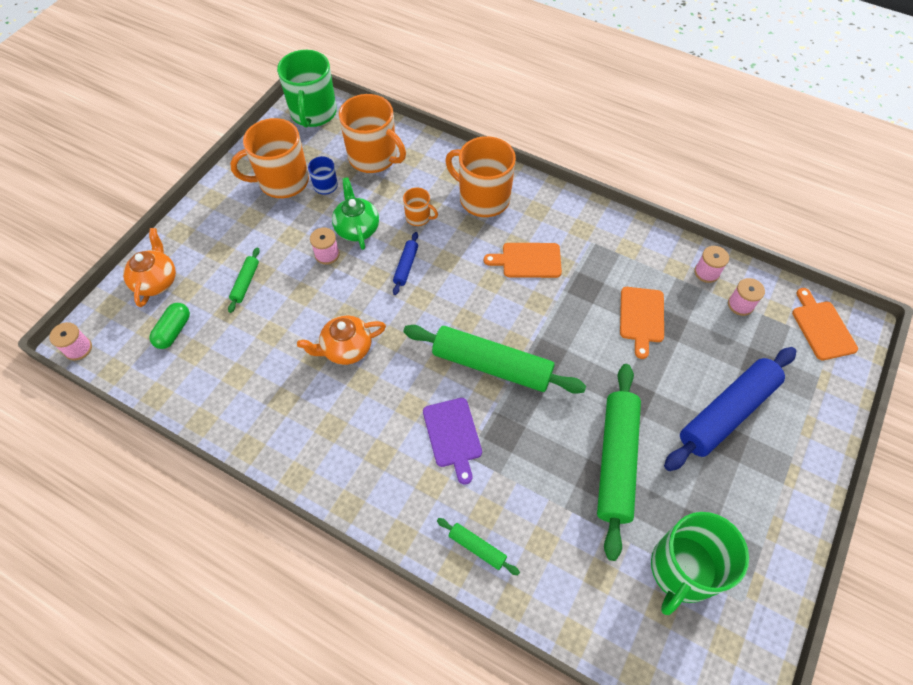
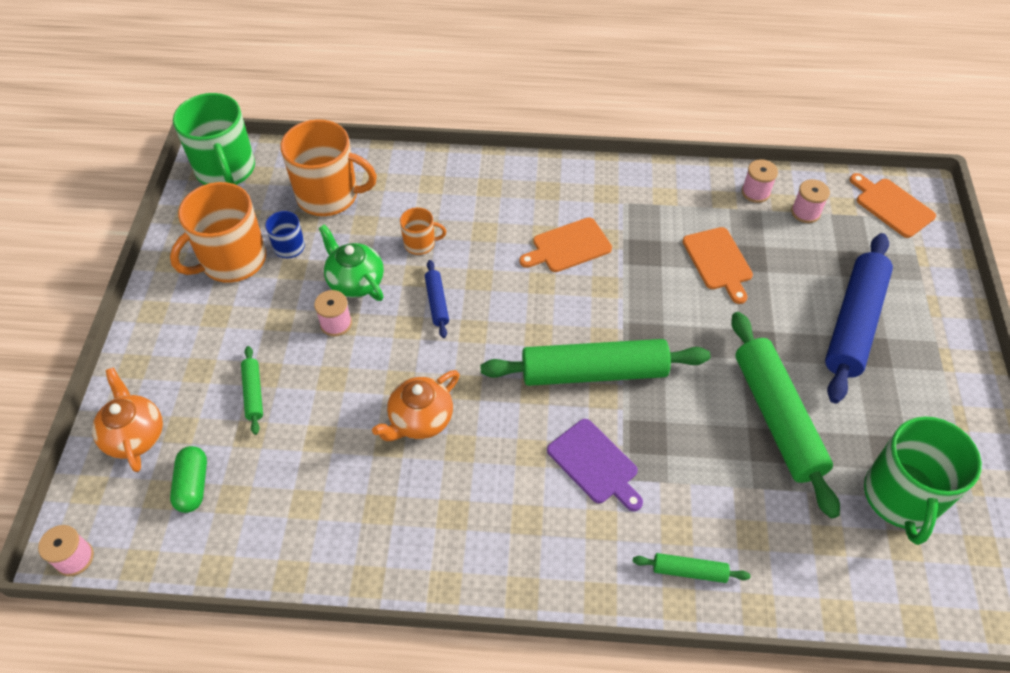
camera: 25 degrees left, 5 degrees down
orange mug [445,136,516,217] -> none

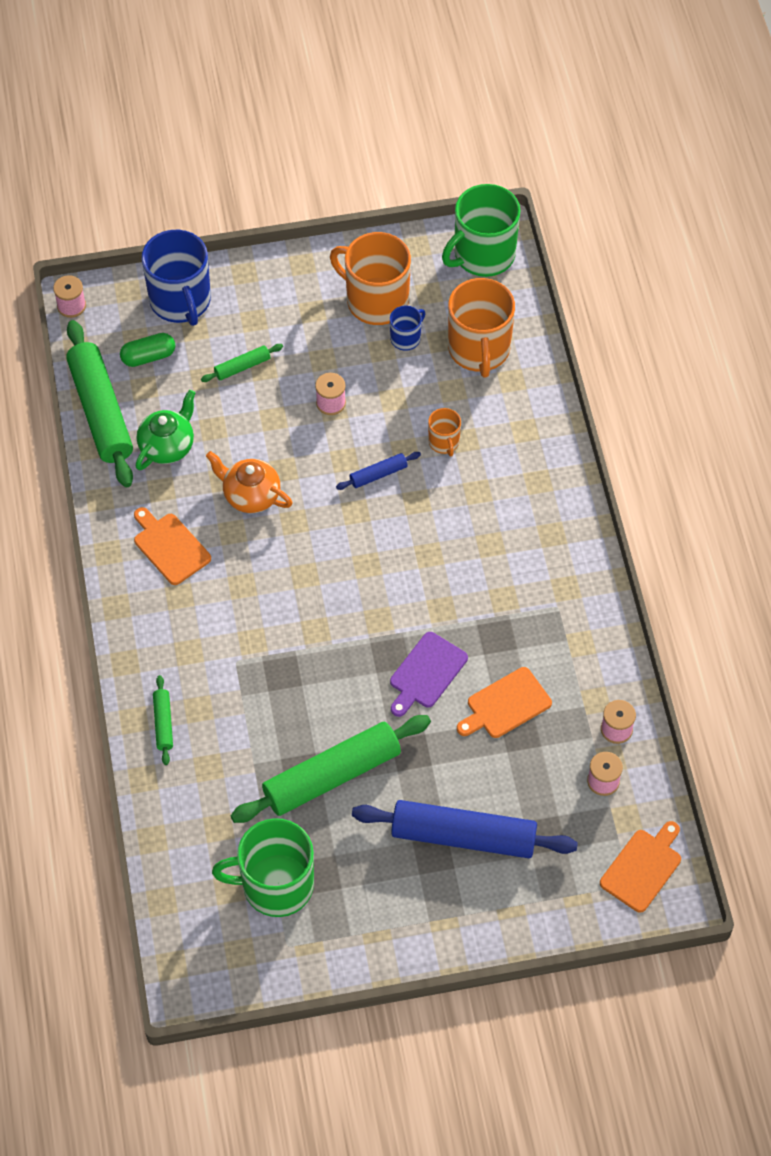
camera: 75 degrees right, 5 degrees up
orange teapot [92,367,163,472] -> blue mug [142,230,211,326]
green teapot [319,224,384,301] -> green teapot moved to [136,390,195,470]
green rolling pin [480,339,710,386] -> green rolling pin moved to [66,320,133,487]
orange cutting board [519,217,612,272] -> orange cutting board moved to [134,507,211,585]
purple cutting board [547,419,643,511] -> purple cutting board moved to [390,632,468,717]

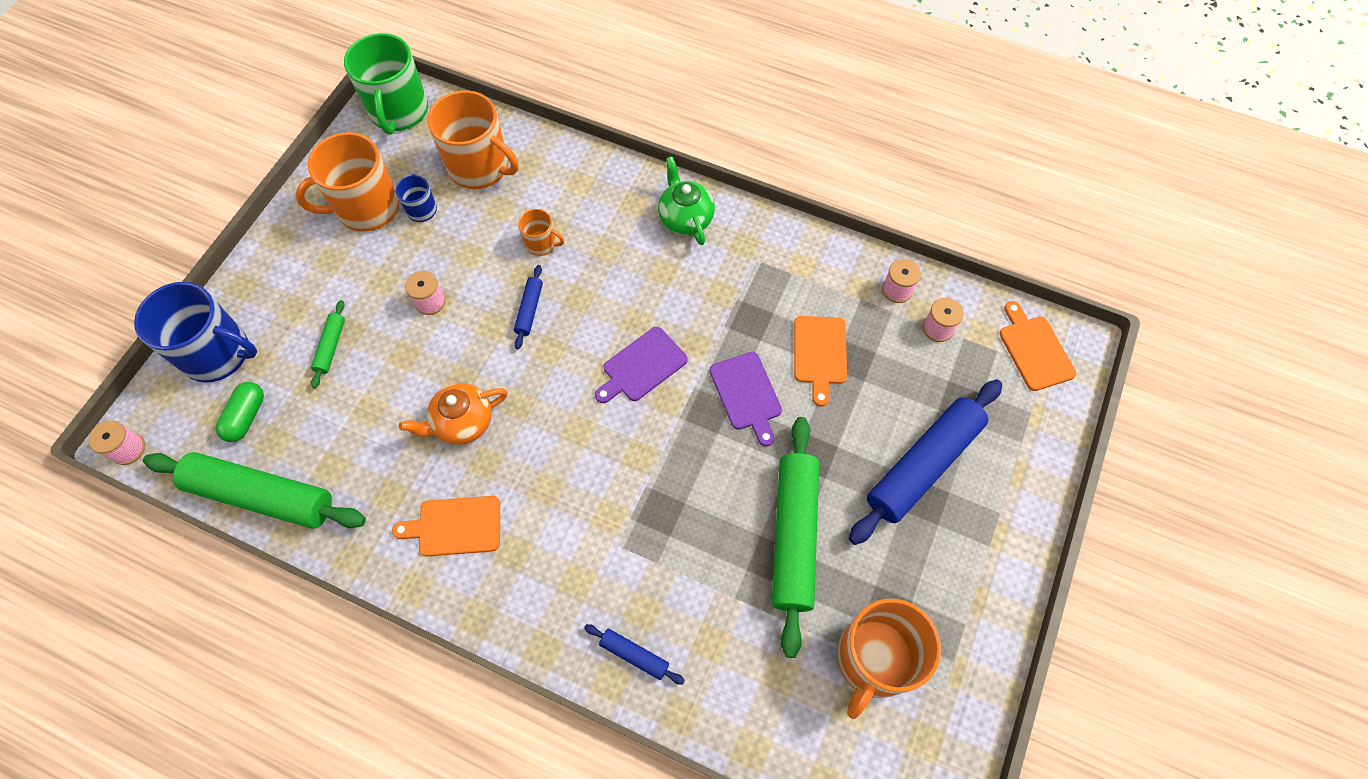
camera: 55 degrees left, 5 degrees up
green teapot [136,390,195,470] -> green teapot moved to [658,156,715,245]
green rolling pin [153,675,173,765] -> blue rolling pin [584,624,685,685]
green mug [212,818,314,917] -> orange mug [837,599,941,719]
none -> purple cutting board [595,327,688,403]

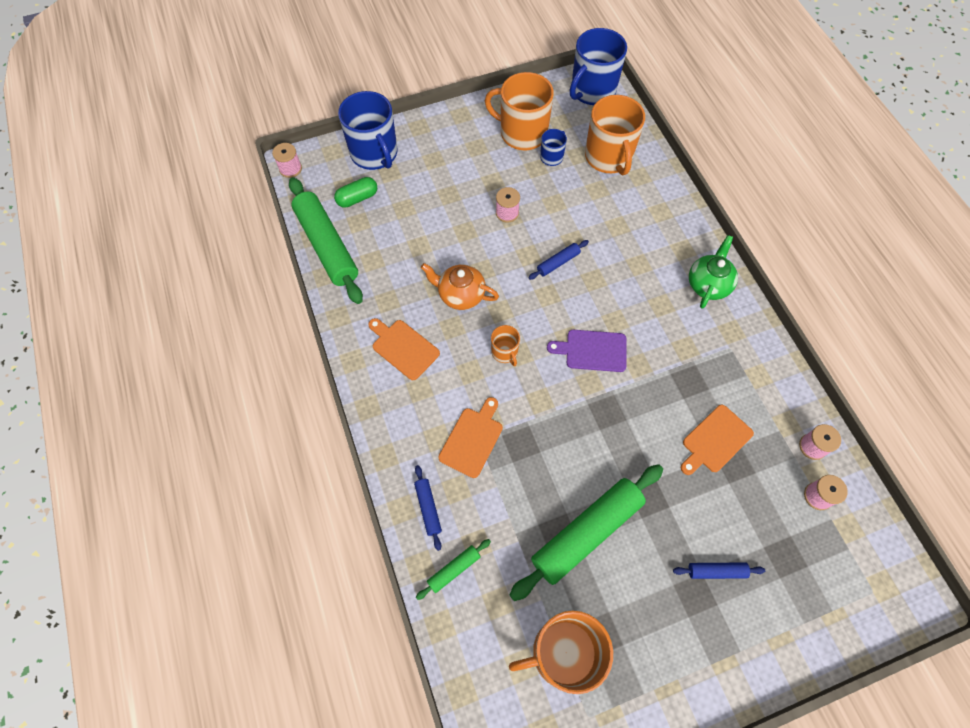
camera: 45 degrees right, 0 degrees up
green rolling pin [311,300,345,388] -> green rolling pin moved to [416,539,491,600]
green mug [344,33,428,134] -> blue mug [570,28,627,105]
orange mug [518,209,564,256] -> orange mug moved to [491,325,520,366]
purple cutting board [710,352,782,446] -> none
blue rolling pin [849,379,1002,545] -> blue rolling pin [673,562,765,579], size x0.45
orange cutting board [999,301,1076,391] -> orange cutting board moved to [438,397,503,478]

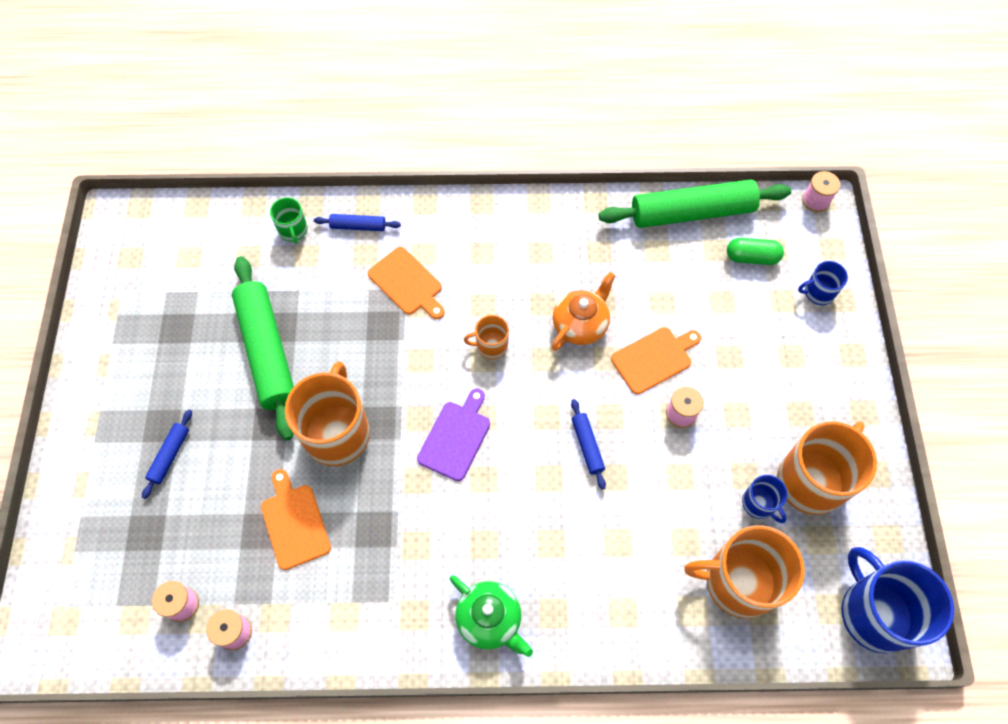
camera: 110 degrees right, 0 degrees up
green capsule [334,177,377,208] -> green capsule turned 75 degrees counterclockwise [727,238,784,265]
blue mug [338,91,398,170] -> blue mug [798,261,848,305], size x0.49
orange cutting board [368,318,440,380] -> orange cutting board moved to [611,327,701,394]
green rolling pin [416,539,491,600] -> green mug [270,198,308,244]
orange mug [509,611,613,694] -> orange mug moved to [285,361,370,466]

